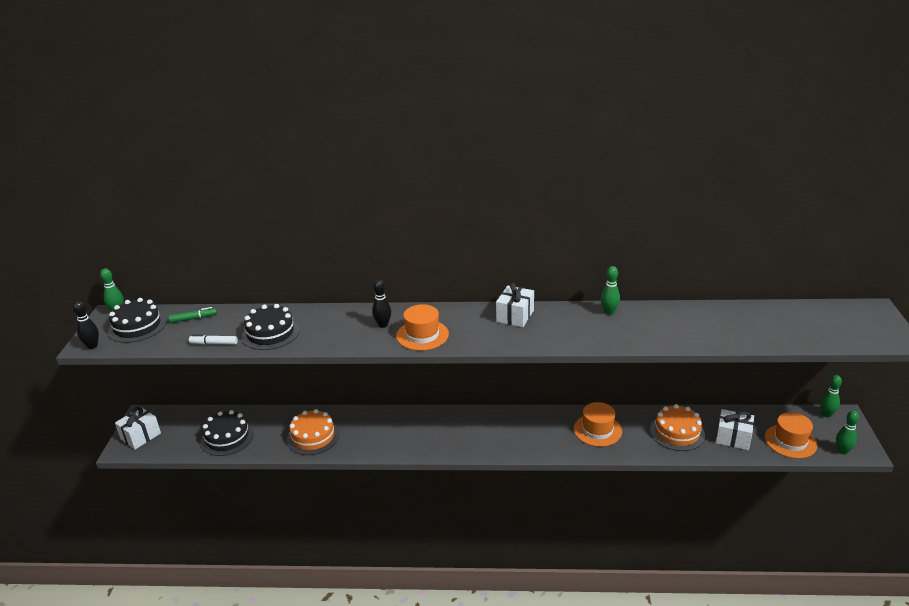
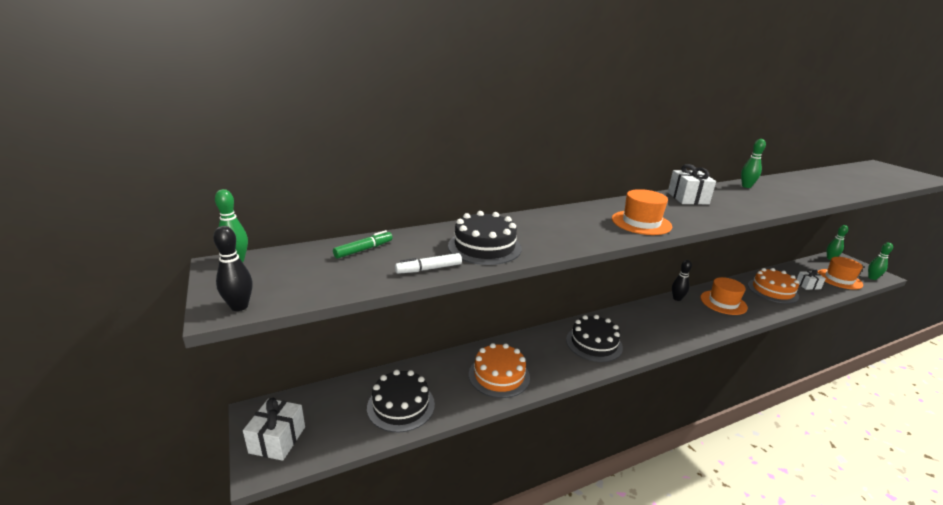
camera: 30 degrees left, 5 degrees down
black cake [108,298,166,343] -> black cake moved to [566,315,623,362]
black bowling pin [372,279,391,328] -> black bowling pin moved to [672,260,692,301]
white gift [716,409,754,450] -> white gift [797,269,826,290], size x0.66

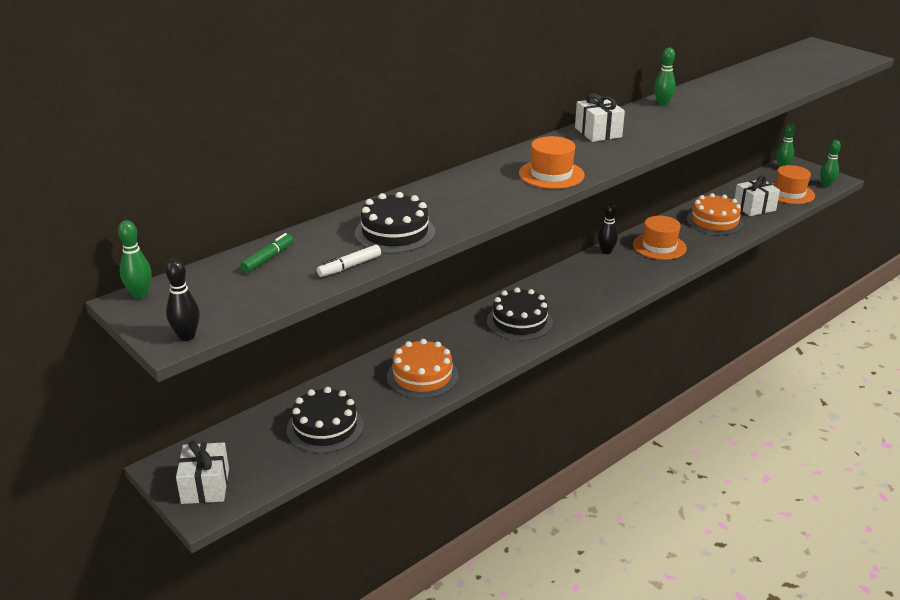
camera: 15 degrees left, 5 degrees up
white gift [797,269,826,290] -> white gift [734,176,780,216], size x1.52

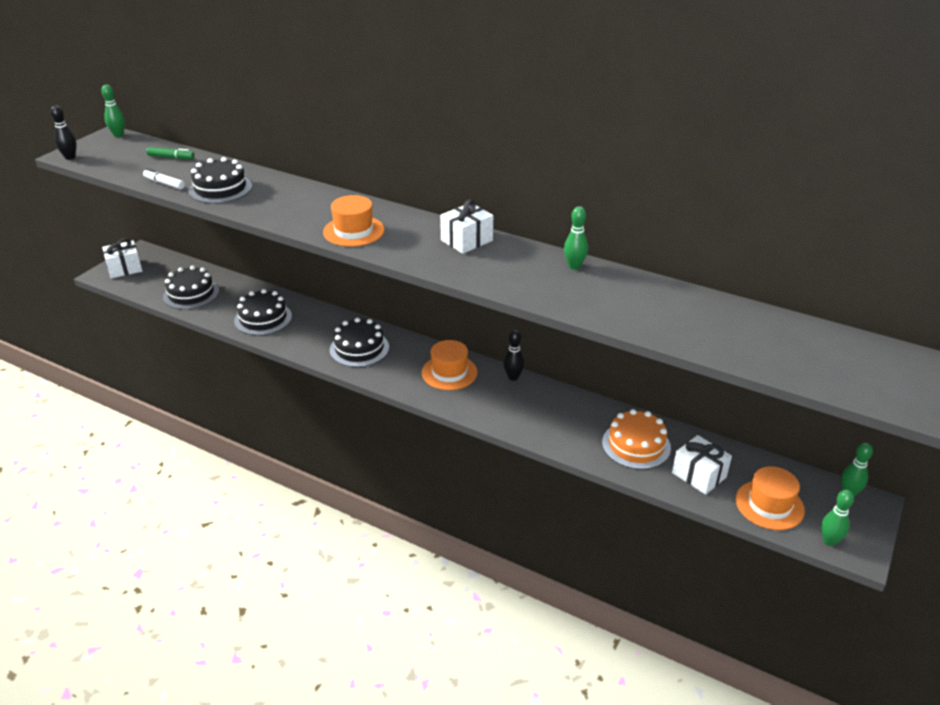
camera: 70 degrees right, 5 degrees up
orange cake [387,339,459,399] -> black cake [234,289,292,336]
orange hat [633,216,687,260] -> orange hat moved to [422,340,477,390]

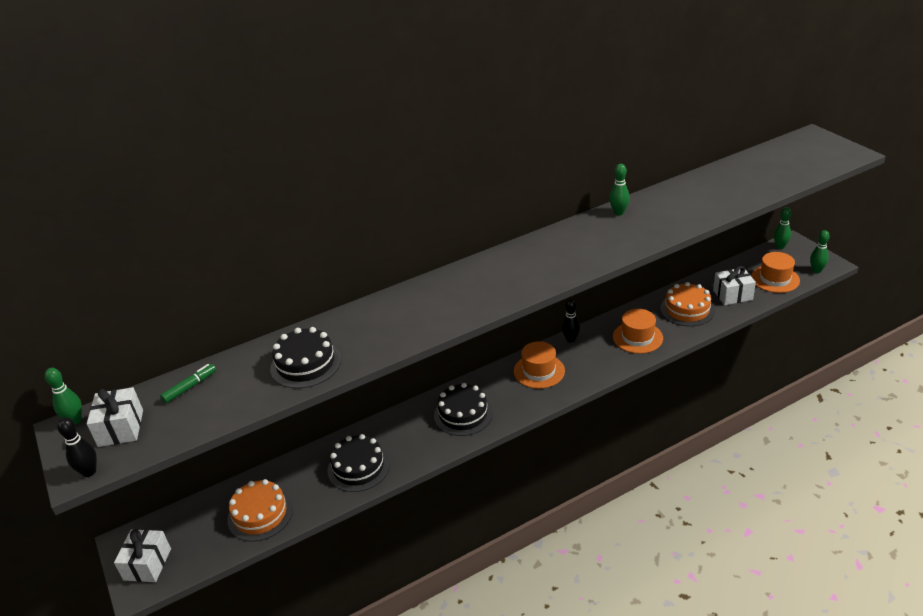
camera: 55 degrees left, 0 degrees up
white marker [143,168,185,189] -> none
black cake [163,266,219,309] -> orange cake [227,479,293,542]
orange hat [323,195,385,247] -> orange hat moved to [613,309,663,354]
white gift [440,199,493,254] -> white gift moved to [87,387,143,447]

